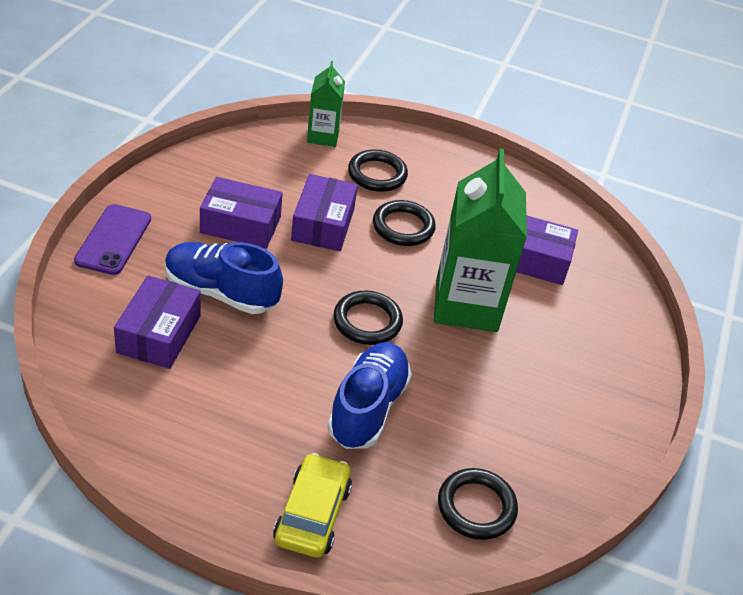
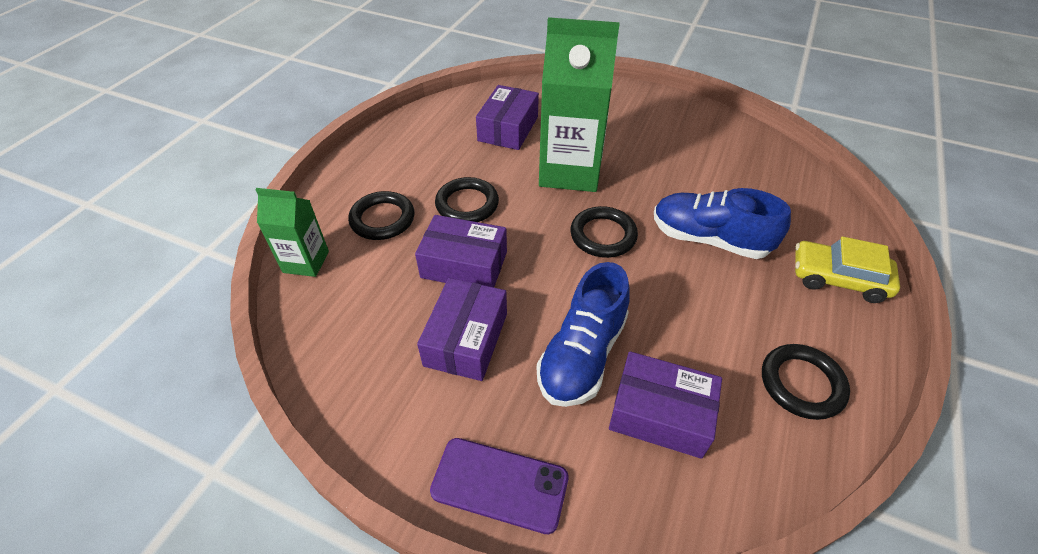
camera: 80 degrees left, 5 degrees up
black ring [438,468,518,540] -> black ring moved to [762,344,850,420]

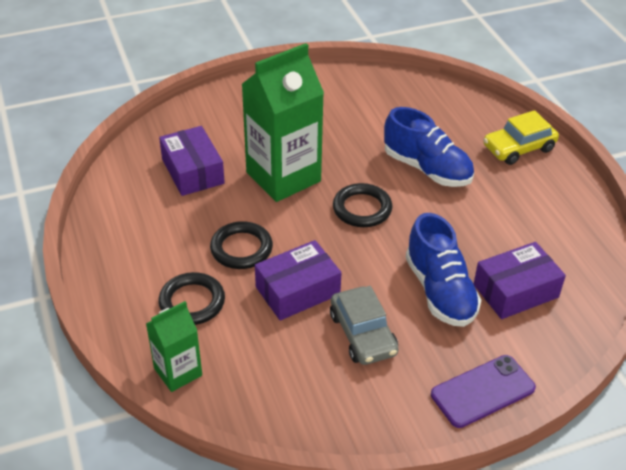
camera: 45 degrees left, 5 degrees down
purple box [417,278,507,381] -> grey car [330,286,398,365]
blue shoe [654,188,791,259] -> blue shoe turned 120 degrees counterclockwise [384,107,474,187]
black ring [762,344,850,420] -> none

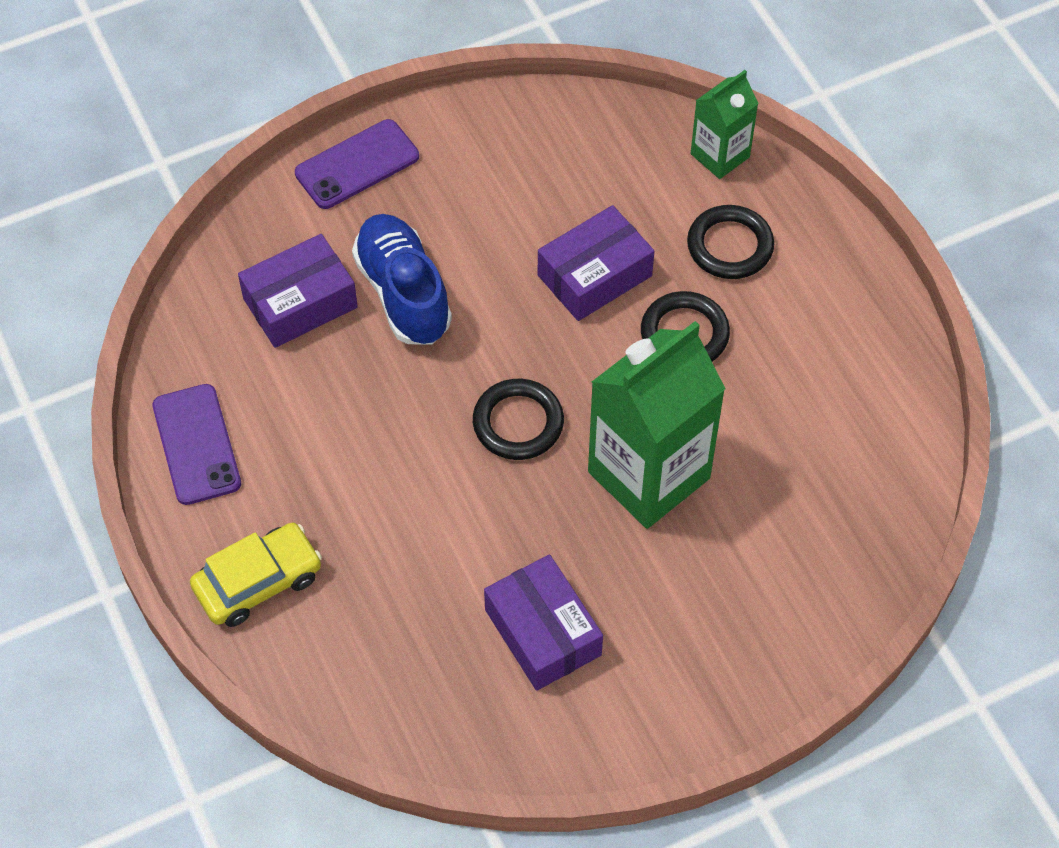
camera: 175 degrees right, 15 degrees up
purple box [159,126,225,196] -> purple box moved to [484,554,603,691]
grey car [330,286,398,365] -> none
blue shoe [384,107,474,187] -> none
none -> purple phone [152,384,241,505]

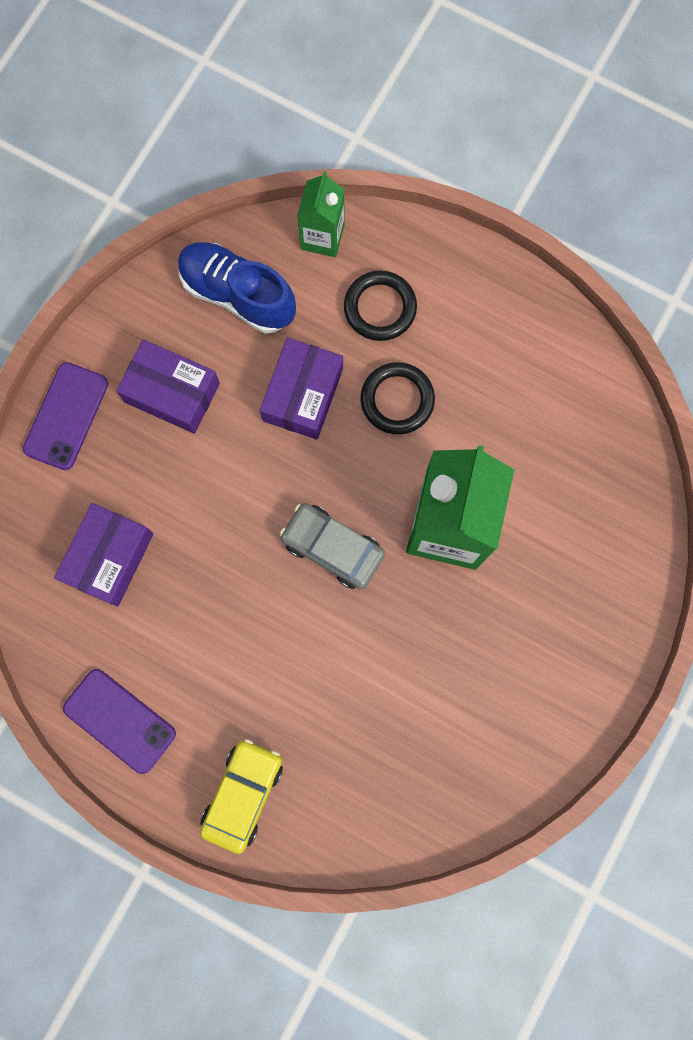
camera: 35 degrees left, 20 degrees up
blue shoe [352,214,452,344] -> blue shoe moved to [178,242,296,334]
black ring [473,379,564,460] -> grey car [280,503,385,589]
purple box [484,554,603,691] -> purple box moved to [116,339,220,434]

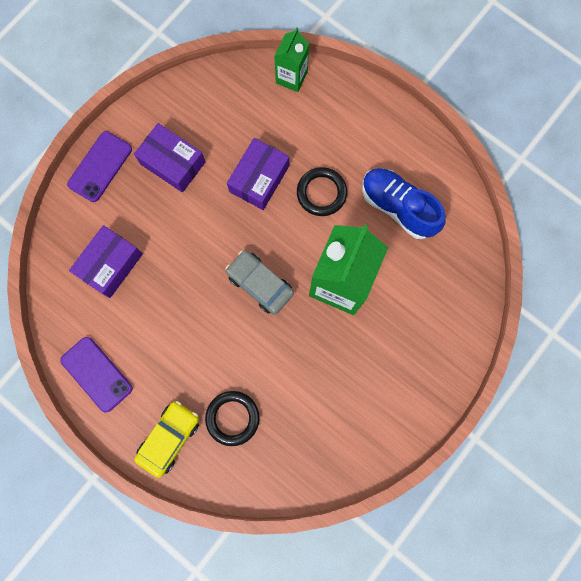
camera: 10 degrees right, 0 degrees up
blue shoe [178,242,296,334] -> blue shoe moved to [362,168,446,239]
black ring [344,270,417,341] -> black ring moved to [205,391,260,446]

